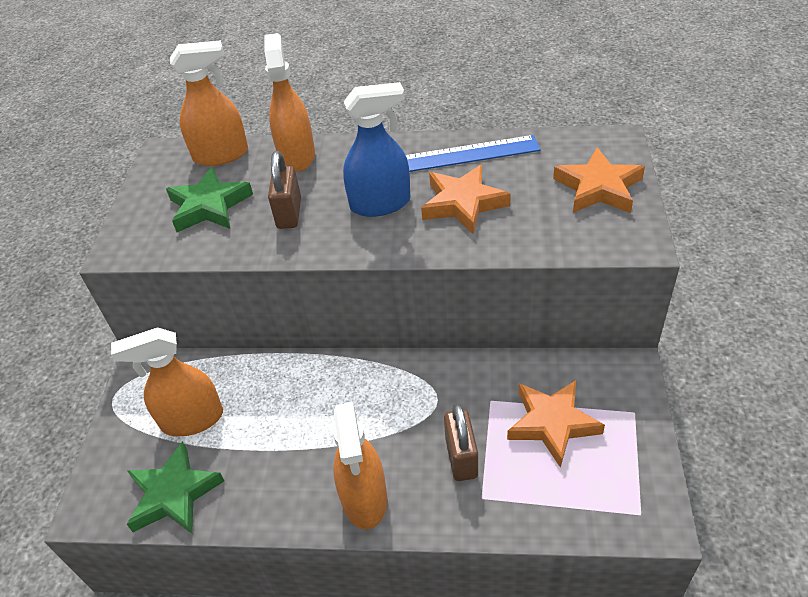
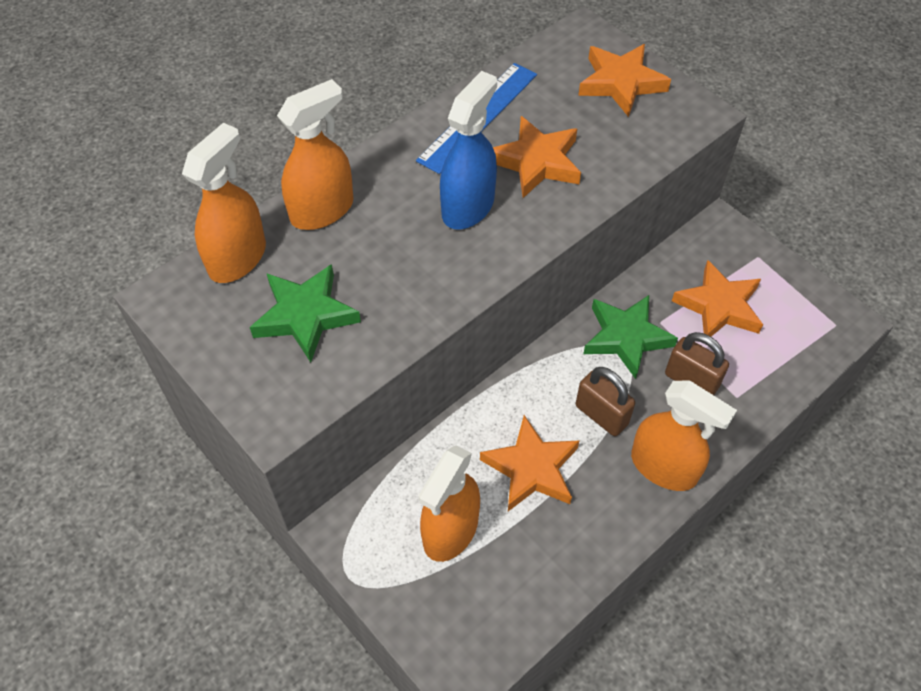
camera: 50 degrees left, 10 degrees up
green star [127,441,224,534] -> green star moved to [583,295,678,379]
orange spray bottle [264,33,315,172] -> orange spray bottle turned 105 degrees clockwise [277,79,354,230]
brown padlock [268,151,301,229] -> brown padlock moved to [576,367,635,436]
none -> orange star [480,415,579,511]

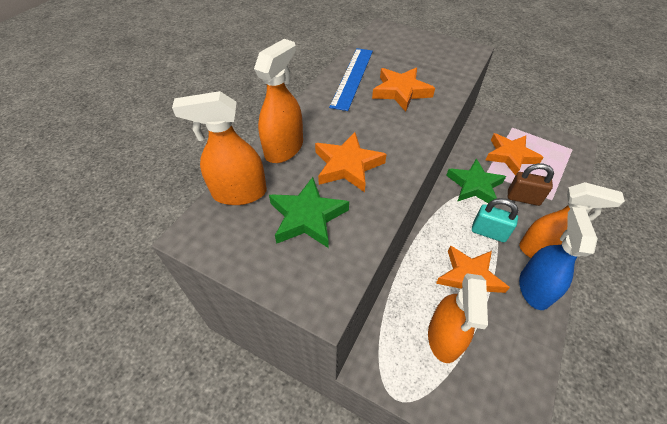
camera: 20 degrees left, 5 degrees down
orange spray bottle [182,123,266,283] -> orange spray bottle turned 105 degrees counterclockwise [172,91,267,205]
blue spray bottle [440,71,497,229] -> blue spray bottle moved to [519,207,598,310]
brown padlock [576,367,635,436] -> turquoise padlock [472,198,518,242]
orange star [578,44,671,117] -> orange star moved to [315,132,387,192]

